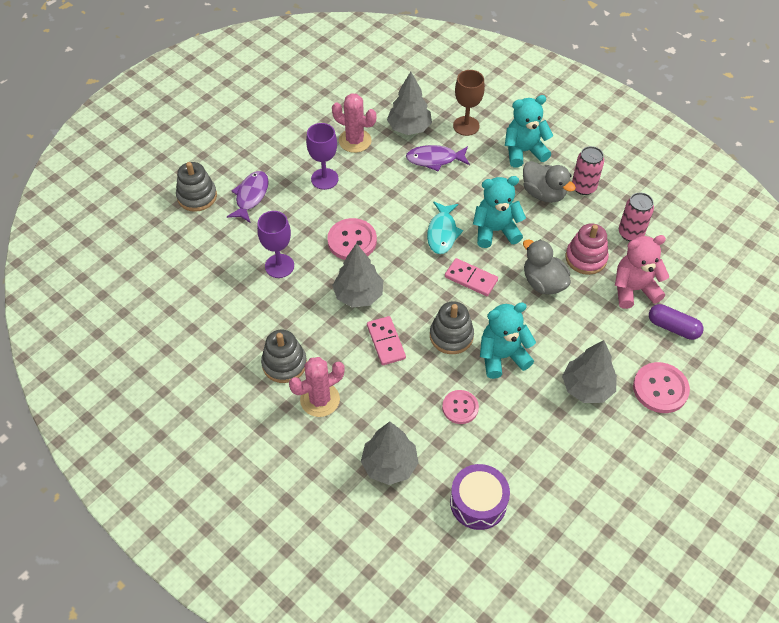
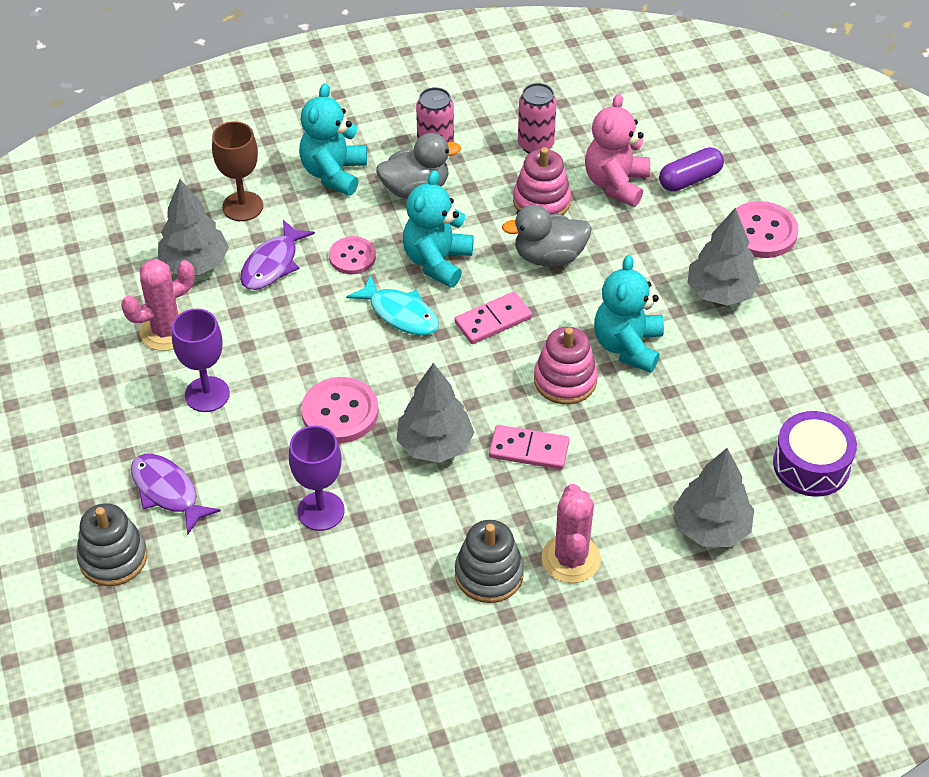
camera: 60 degrees left, 5 degrees down
grey stacking toy [430,301,474,354] -> pink stacking toy [534,327,598,404]
pink button [442,390,479,424] -> pink button moved to [329,236,376,274]

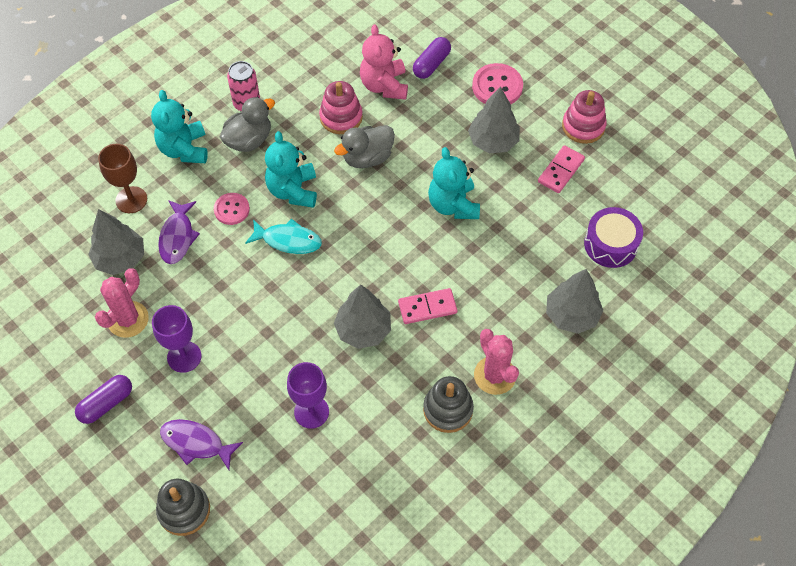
camera: 25 degrees left, 10 degrees up
pink button [301,377,379,443] -> none
pink domino [455,292,532,344] -> pink domino moved to [538,145,585,193]
pink can [518,83,557,153] -> none
pink stacking toy [534,327,598,404] -> pink stacking toy moved to [562,90,607,144]
none -> purple capsule [75,375,132,424]

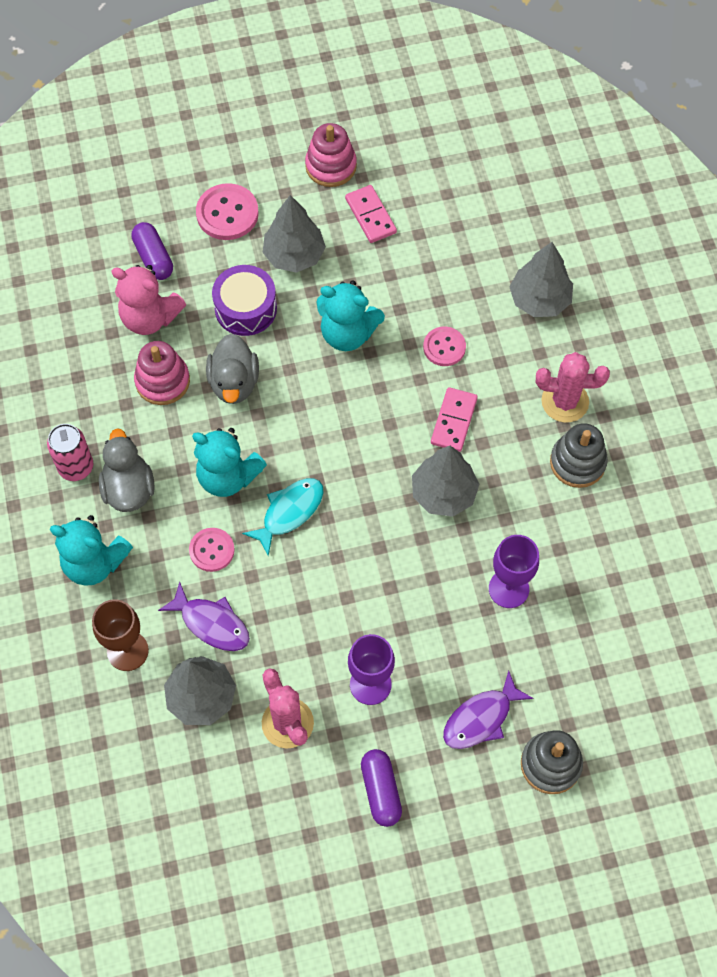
camera: 60 degrees left, 5 degrees up
purple drum [584,207,643,268] -> purple drum moved to [212,265,277,336]
none -> pink button [423,327,466,366]

